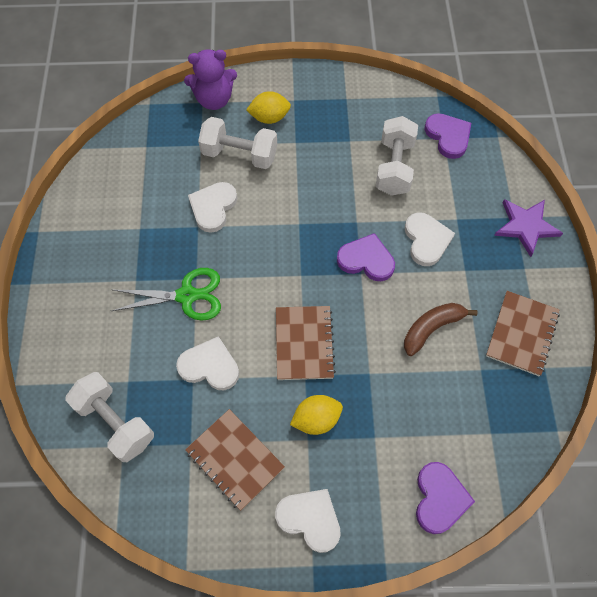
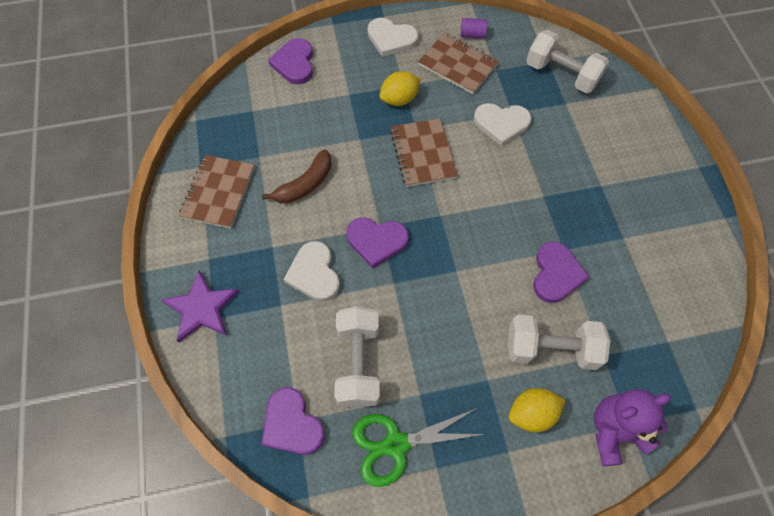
camera: 170 degrees right, 0 degrees up
green scissors [112,268,221,321] -> green scissors moved to [352,408,486,487]
white heart [188,182,237,233] -> purple heart [533,242,589,303]
none -> purple cylinder [461,18,487,39]

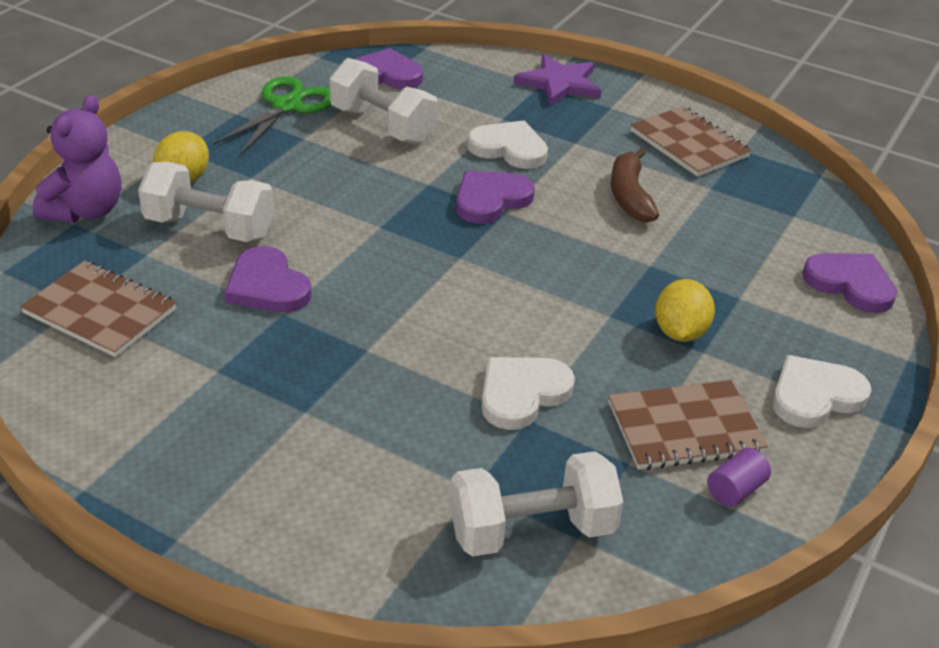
camera: 130 degrees right, 25 degrees down
brown notebook [390,118,458,187] -> brown notebook moved to [20,261,177,357]
white dumbbell [507,315,610,370] -> white dumbbell turned 60 degrees clockwise [138,162,274,242]

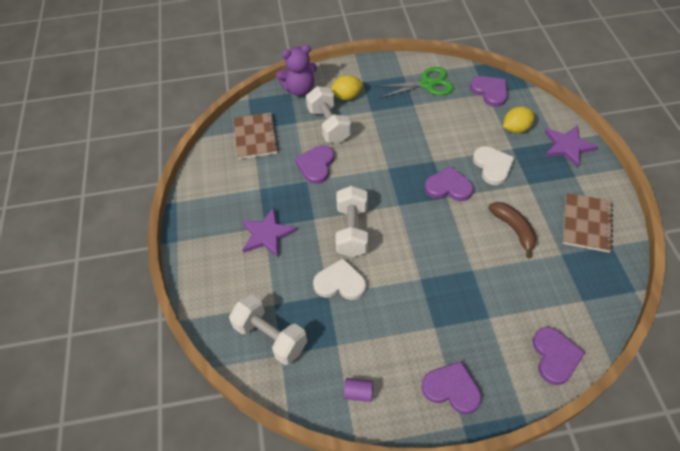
camera: 55 degrees right, 15 degrees up
white dumbbell [329,58,437,144] -> white dumbbell moved to [335,185,368,257]
brown notebook [608,380,768,470] -> none
brown banana [611,148,659,222] -> brown banana turned 105 degrees clockwise [488,202,537,258]
yellow lemon [655,279,715,342] -> yellow lemon moved to [503,106,535,133]
white heart [772,355,872,428] -> purple heart [421,361,482,414]
none -> purple star [241,208,297,258]

